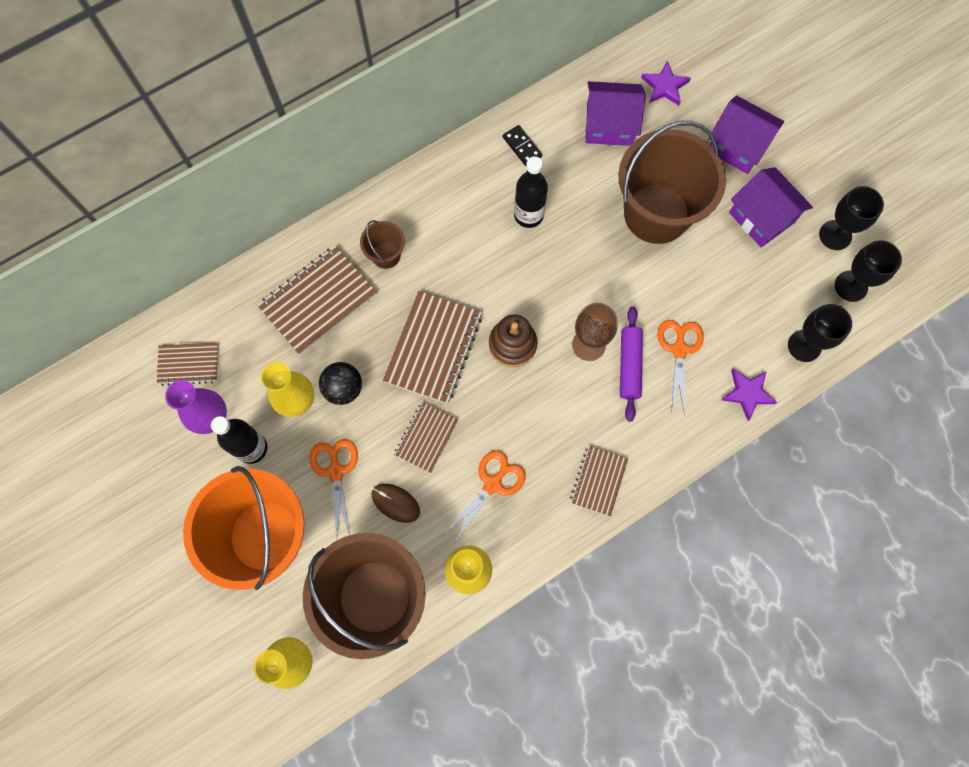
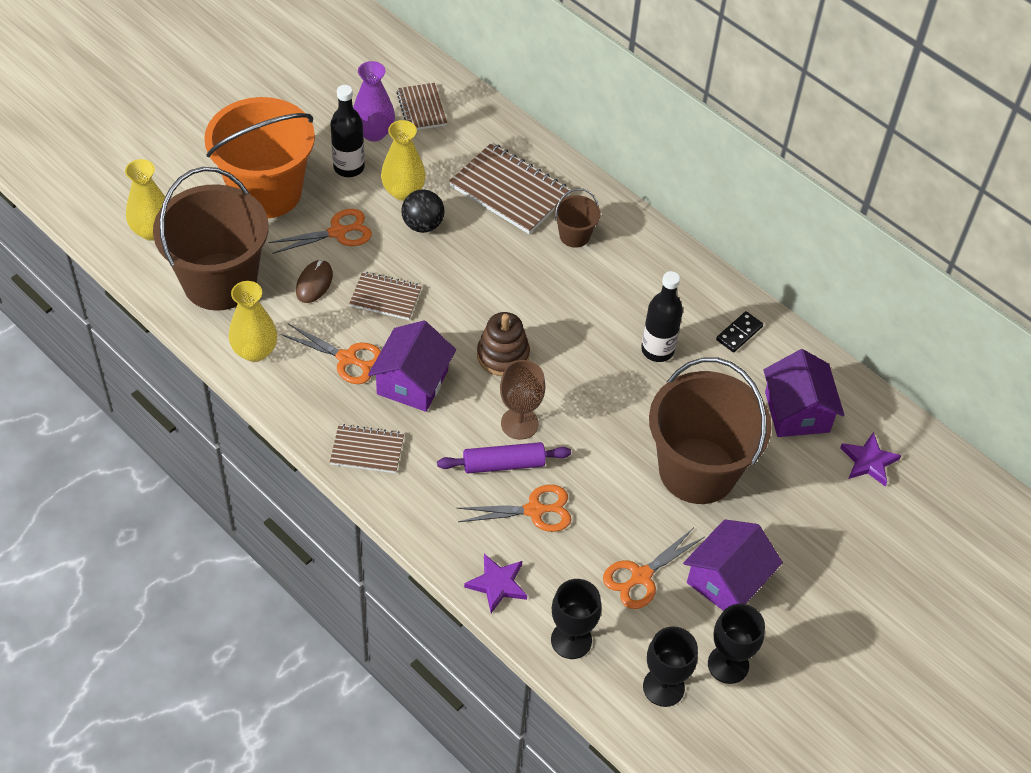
camera: 75 degrees right, 20 degrees down
brown notebook [383,291,482,404] -> none
purple house [708,95,784,174] -> purple house moved to [368,321,456,412]
none -> orange scissors [603,528,704,609]

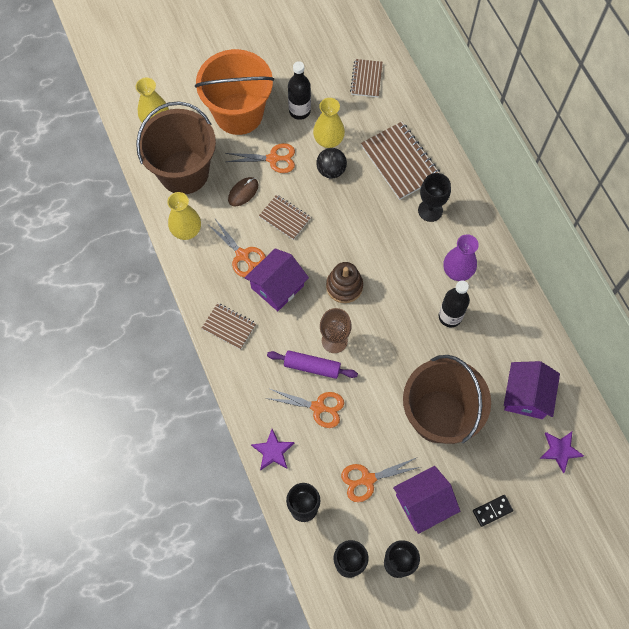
camera: 25 degrees right, 15 degrees up
purple vase [353,61,395,142] -> purple vase moved to [444,234,479,281]
brown bucket [554,188,601,248] -> black goblet [418,173,451,222]
black domino [716,311,763,352] -> black domino moved to [473,495,513,527]

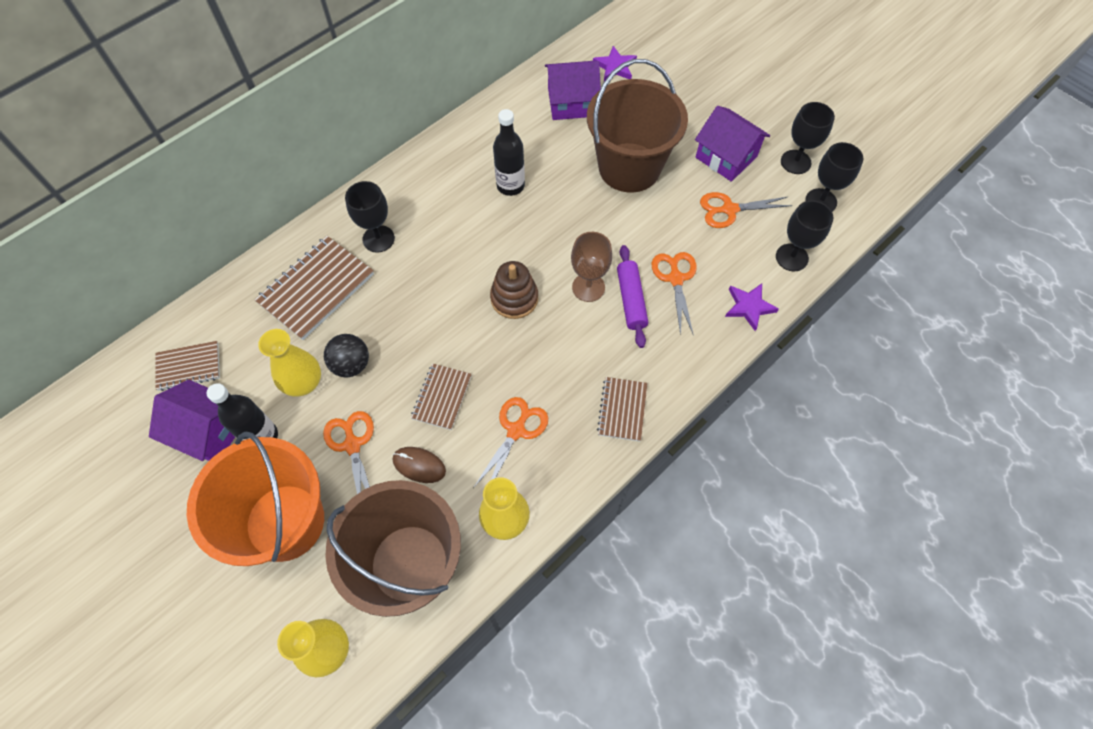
camera: 110 degrees left, 5 degrees down
purple house [245,248,309,311] -> purple house moved to [149,380,235,461]
orange scissors [341,458,420,502] -> orange scissors turned 120 degrees clockwise [700,192,792,228]
purple vase [444,234,479,281] -> none
black domino [473,495,513,527] -> none

